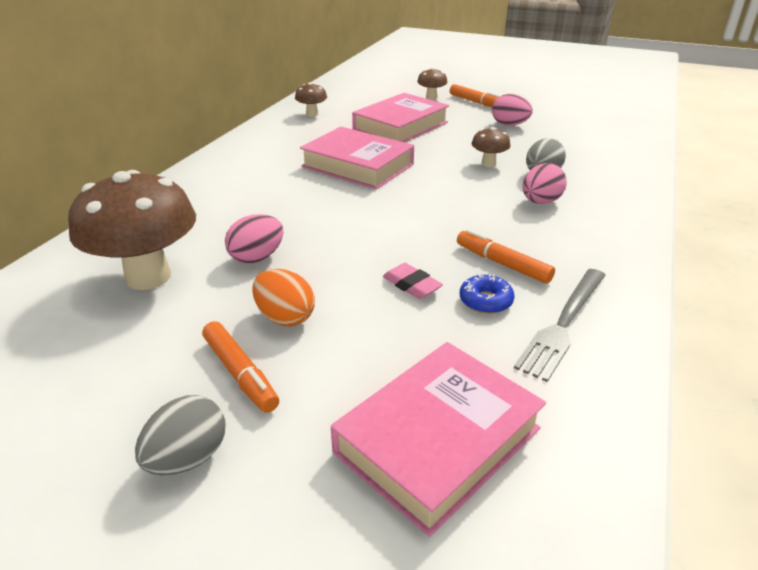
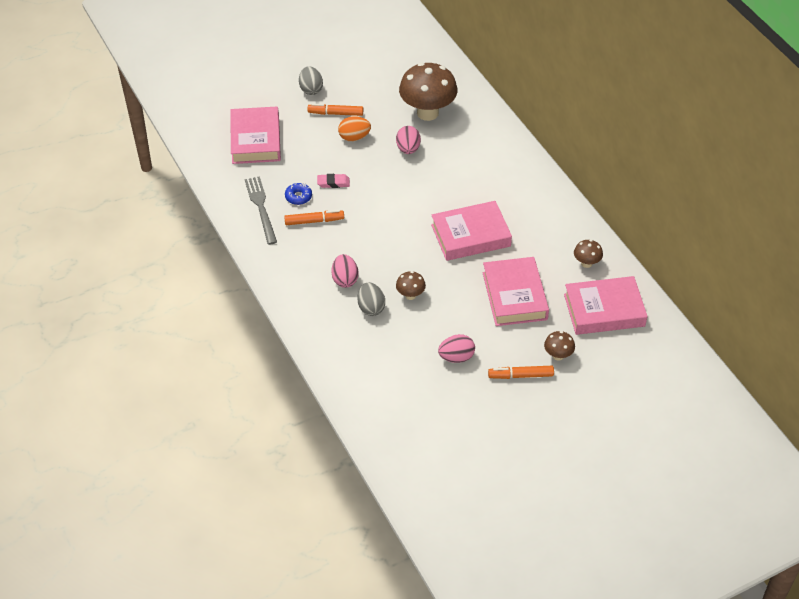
camera: 130 degrees right, 15 degrees up
none -> pink book [564,276,648,335]

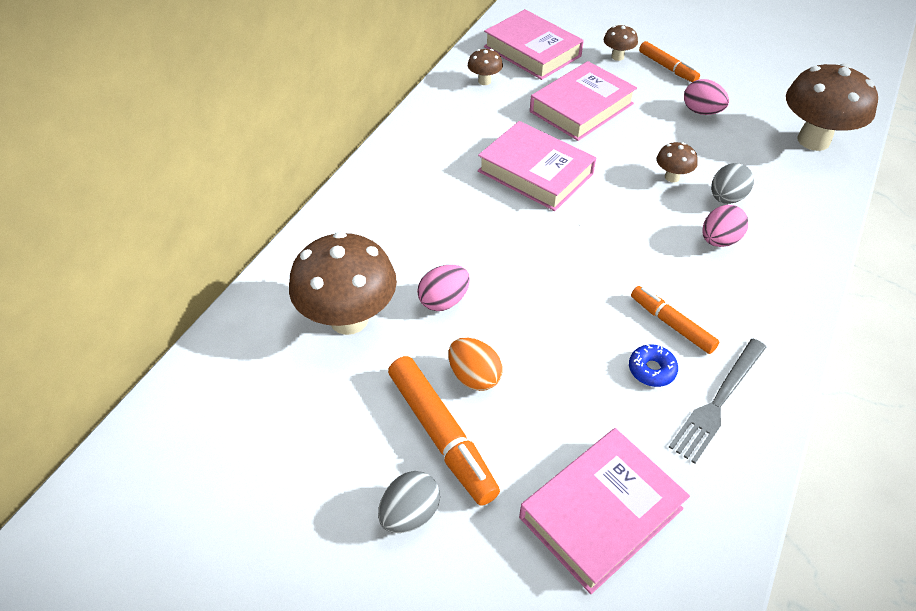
camera: 125 degrees left, 0 degrees up
orange marker [308,104,363,116] -> orange marker [388,356,500,506], size x1.60
pink eraser [317,174,350,188] -> none
none -> brown mushroom [786,63,878,151]

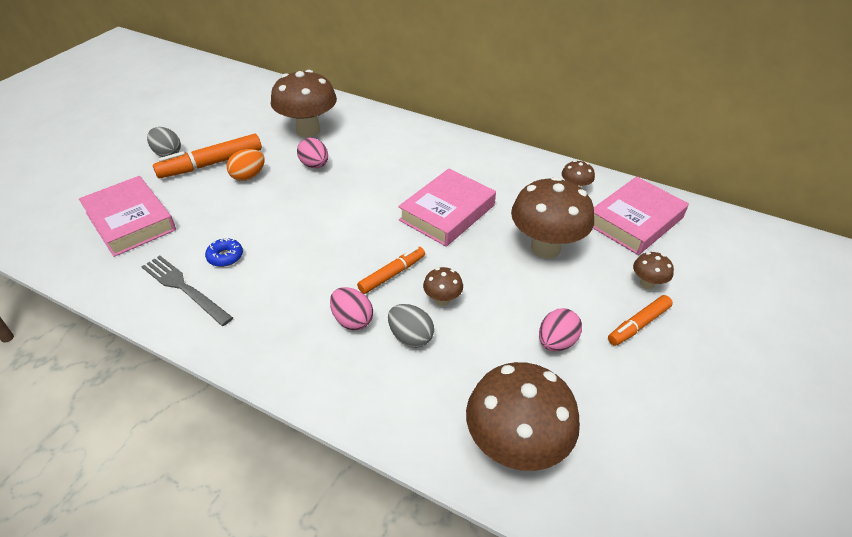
camera: 90 degrees right, 5 degrees down
pink book [530,61,637,141] -> brown mushroom [511,177,594,258]
orange marker [631,286,720,354] -> orange marker moved to [357,247,425,294]

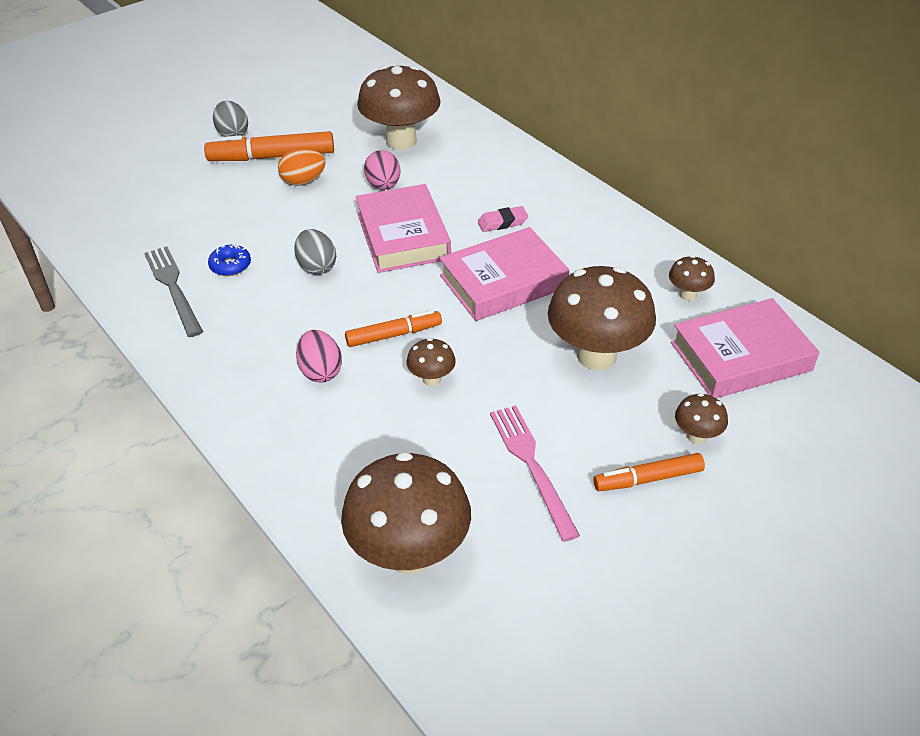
camera: 25 degrees right, 0 degrees up
pink book [79,176,176,257] -> pink book moved to [356,184,451,273]
grey egg [388,304,434,348] -> grey egg moved to [294,229,336,275]
pink egg [539,308,582,351] -> pink fork [490,405,580,542]
none -> pink eraser [478,206,528,232]

